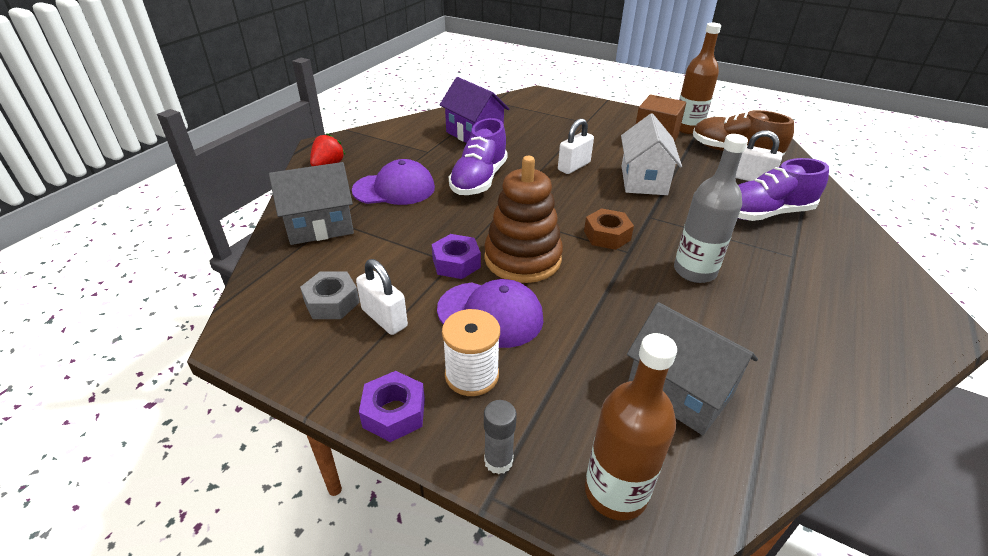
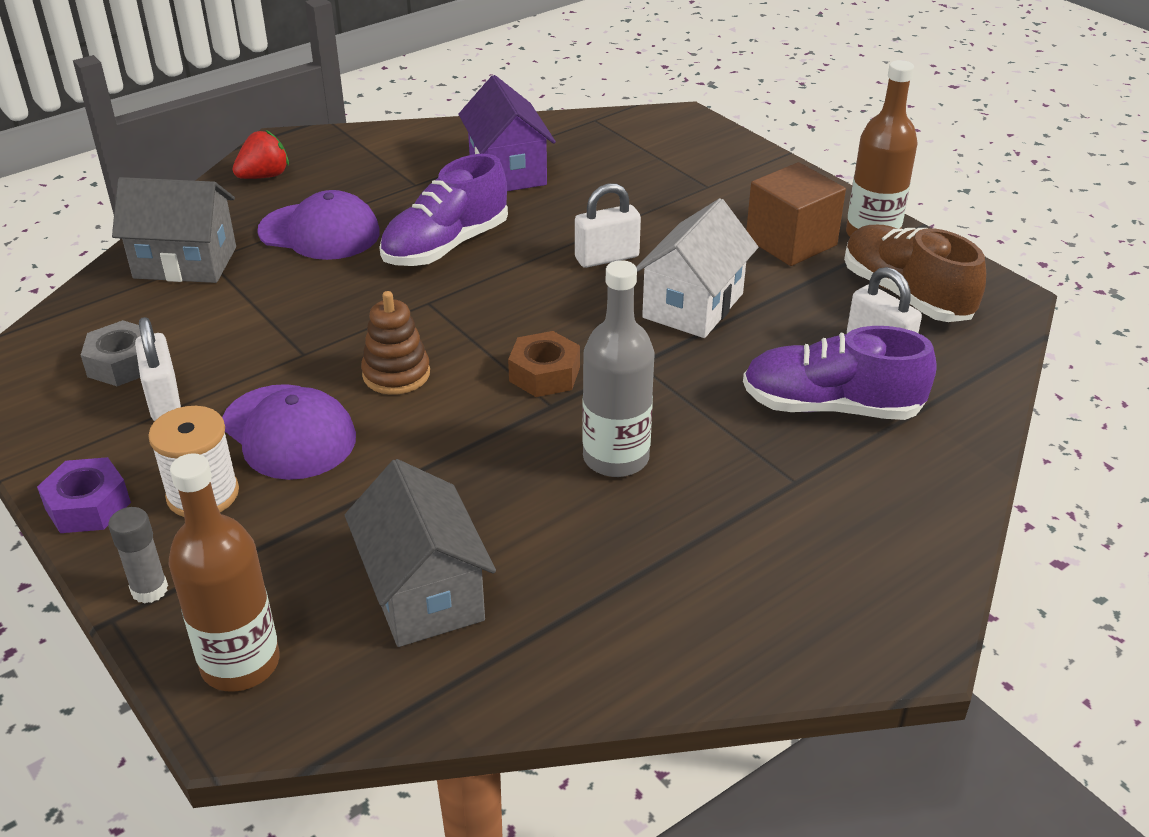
camera: 25 degrees right, 0 degrees up
purple nut [432,234,481,279] -> none
brown stacking toy [484,156,563,283] -> brown stacking toy [361,291,430,395], size x0.59

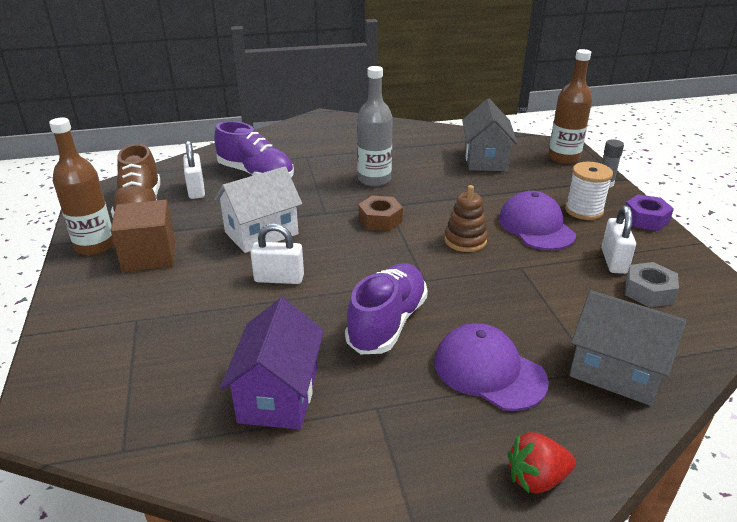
camera: 155 degrees left, 5 degrees down
purple shoe [379,154,508,266] -> purple shoe turned 45 degrees counterclockwise [345,263,428,354]

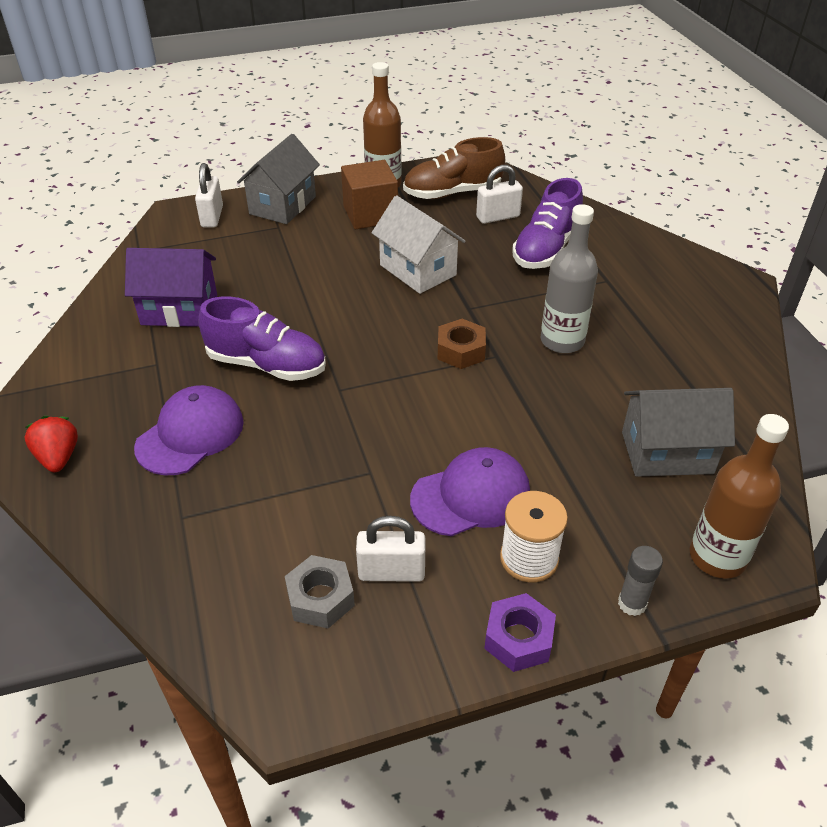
camera: 85 degrees right, 10 degrees up
white padlock [250,224,304,284] -> white padlock moved to [195,163,223,227]
brown stacking toy [444,185,488,252] -> none
grey house [569,290,687,406] -> grey house moved to [237,134,320,224]

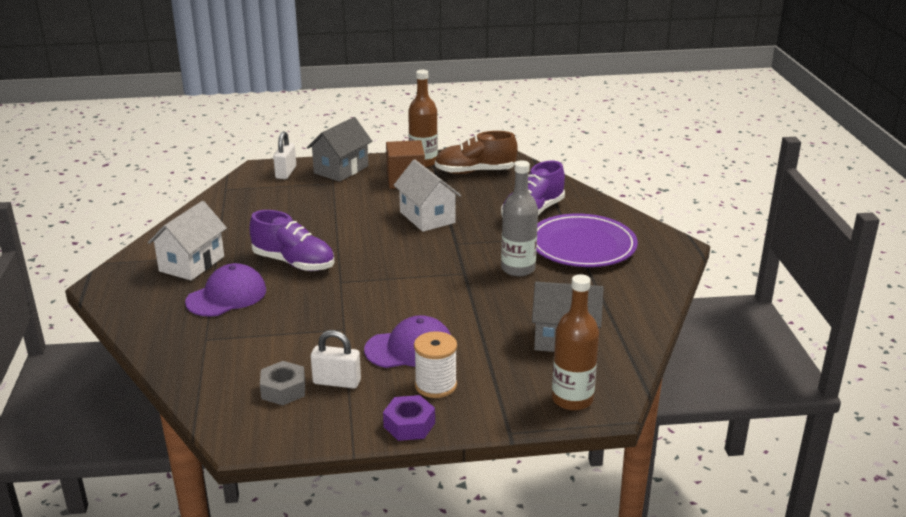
camera: 10 degrees right, 15 degrees down
red strawberry [25,416,78,472] -> none
purple house [125,248,217,327] -> none
brown nut [438,319,486,369] -> none
white padlock [476,165,523,224] -> none
grey glue stick [618,546,663,616] -> none
none -> white house [148,201,227,280]
none -> purple plate [536,213,638,267]

